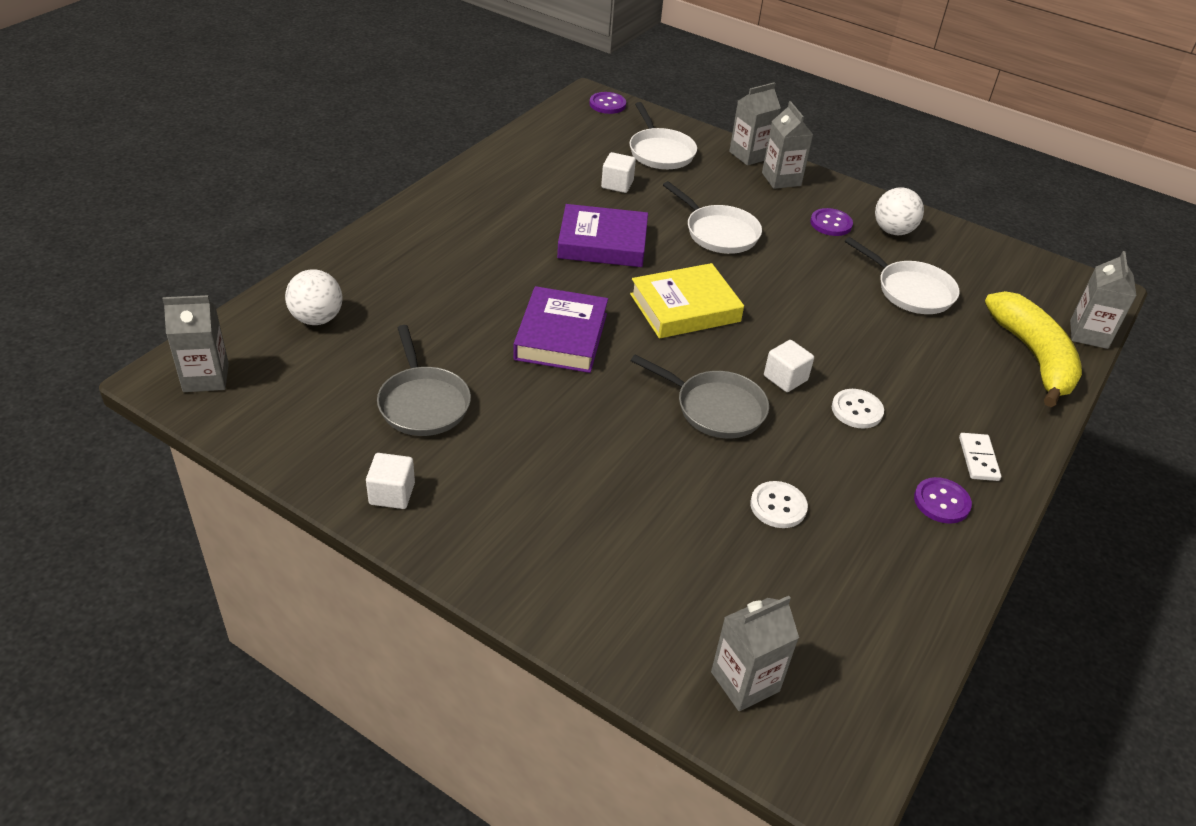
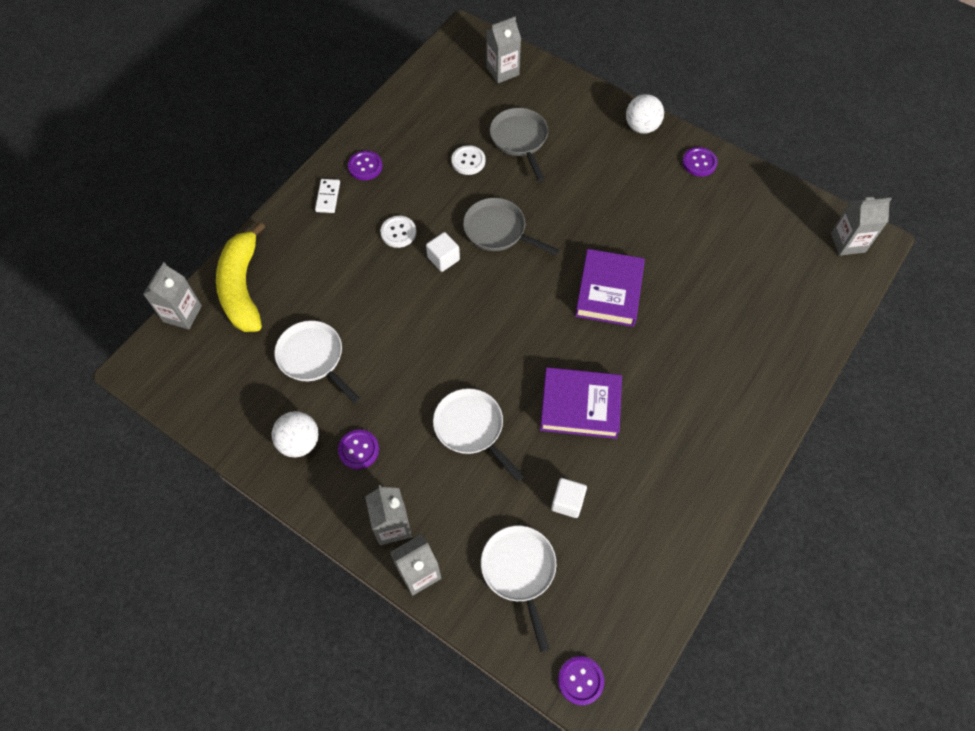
camera: 175 degrees left, 20 degrees up
white ball [285,269,343,325] -> white ball moved to [626,94,664,134]
white cube [366,453,415,509] -> purple button [682,147,718,177]
grey pan [377,325,471,436] -> grey pan moved to [490,108,548,181]
yellow book [630,263,744,338] -> none

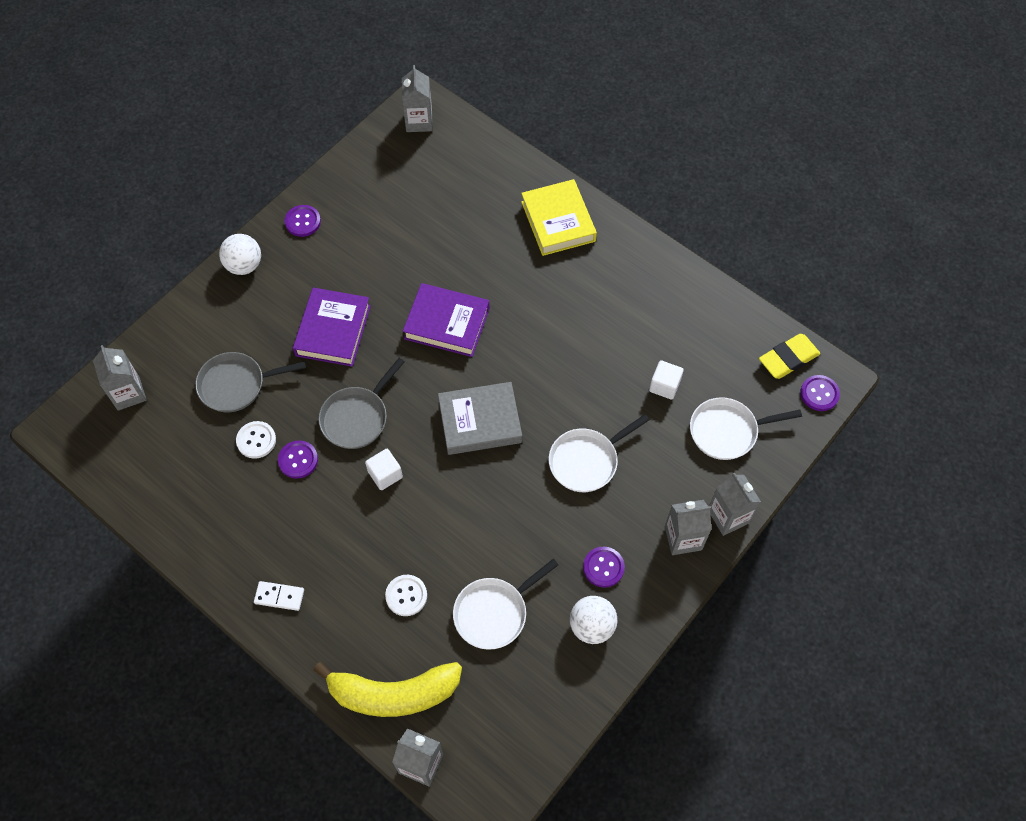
camera: 85 degrees left, 0 degrees up
purple button [348,151,383,180] -> purple button moved to [278,440,318,479]
white button [380,216,416,248] -> white button moved to [385,575,427,616]
purple book [540,367,622,439] -> purple book moved to [293,288,371,367]
none -> grey book [438,382,522,455]
none -> yellow book [521,179,597,256]
none -> yellow eraser [759,334,820,379]

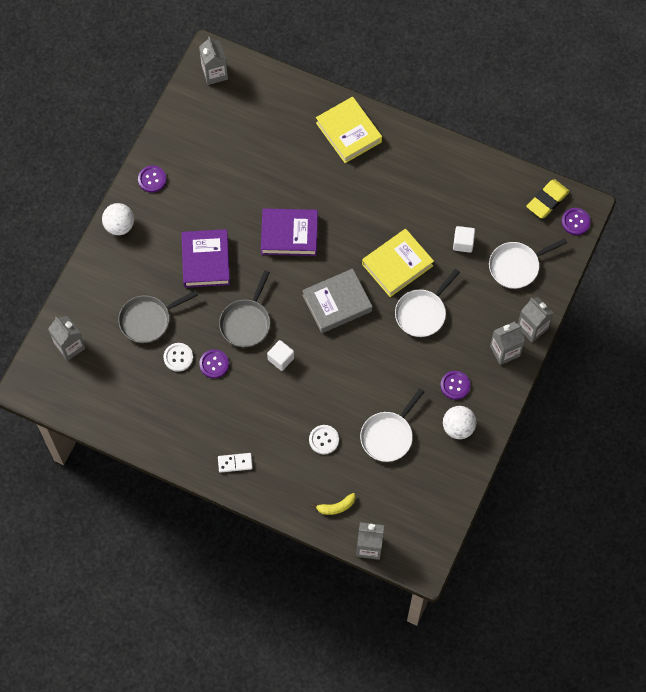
camera: 15 degrees left, 5 degrees up
yellow banana [313,662,462,717] -> yellow banana [312,493,356,515], size x0.44
none -> yellow book [362,229,434,297]

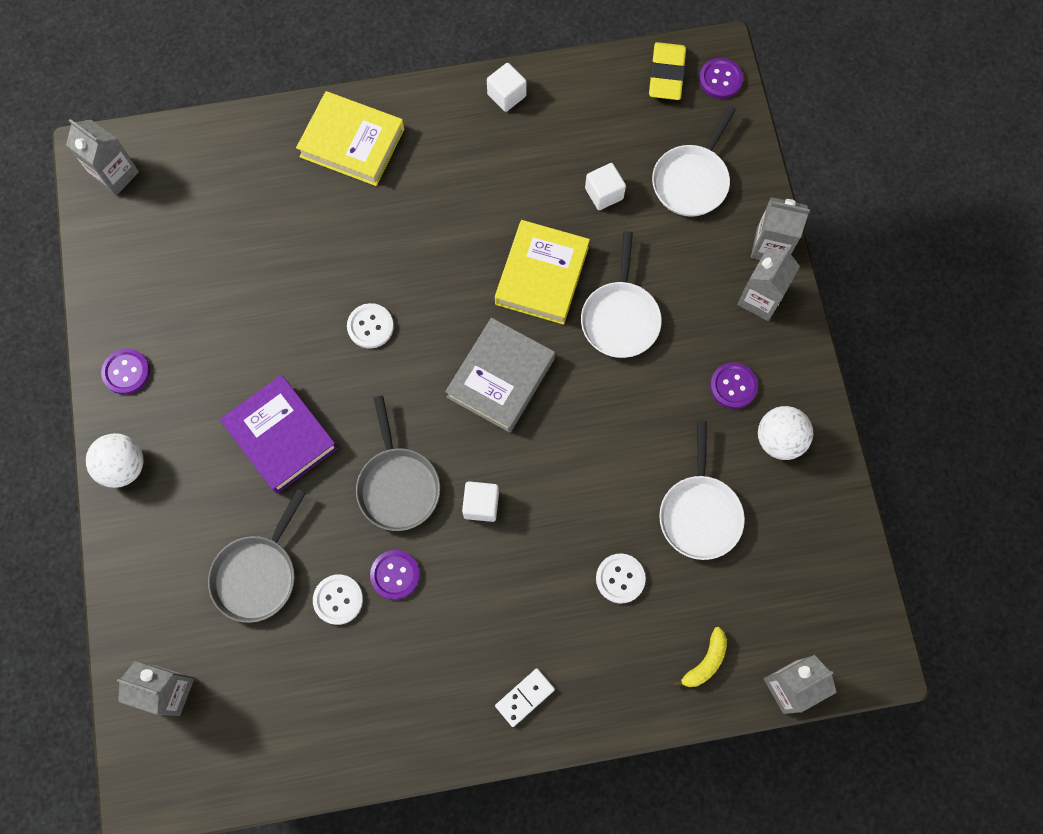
camera: 35 degrees left, 5 degrees up
purple book [261,208,318,256] -> white button [347,303,394,349]
none -> white cube [487,63,527,112]

